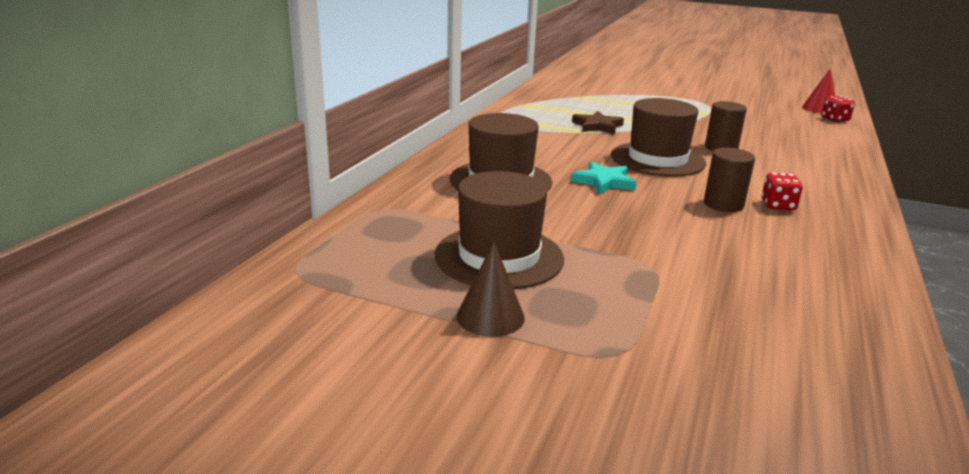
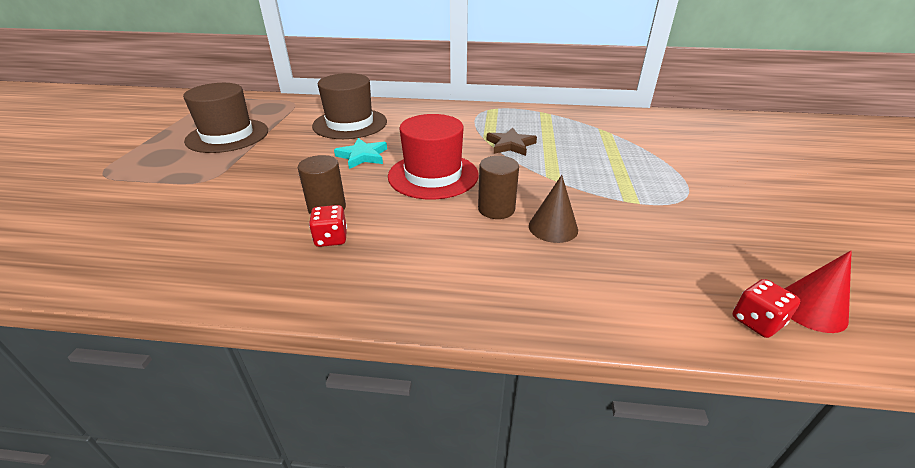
camera: 75 degrees right, 10 degrees up
brown cone [456,242,525,337] -> brown cone moved to [529,175,578,243]
brown hat [611,98,706,176] -> red hat [388,114,479,199]

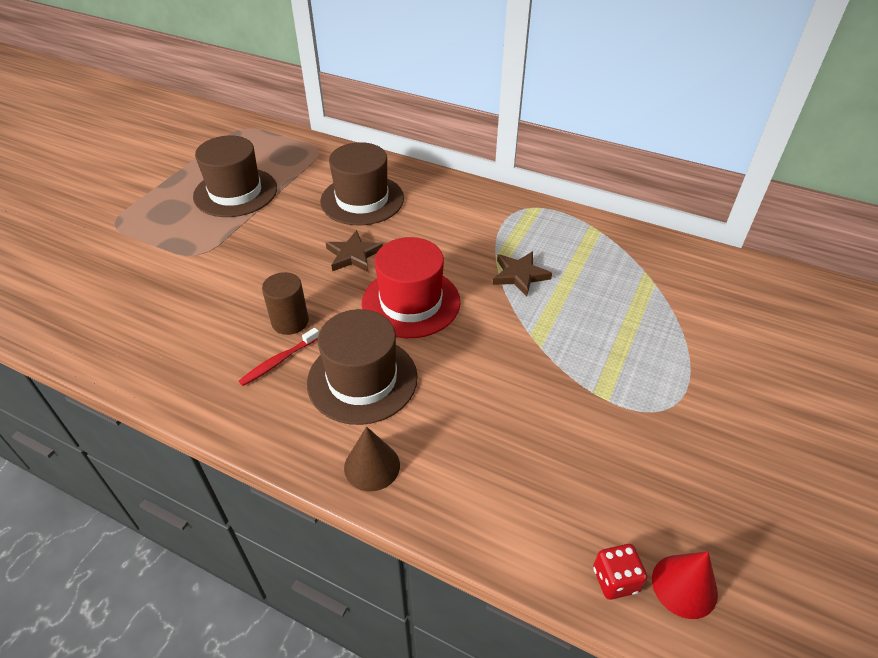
camera: 20 degrees right, 10 degrees up
red dice [309,205,347,247] -> red toothbrush [239,328,319,386]
turquoise star [334,138,387,169] -> brown star [326,230,383,272]
brown cylinder [478,156,519,219] -> none
brown cone [529,175,578,243] -> brown cone moved to [344,427,400,491]
none -> brown hat [307,309,418,425]

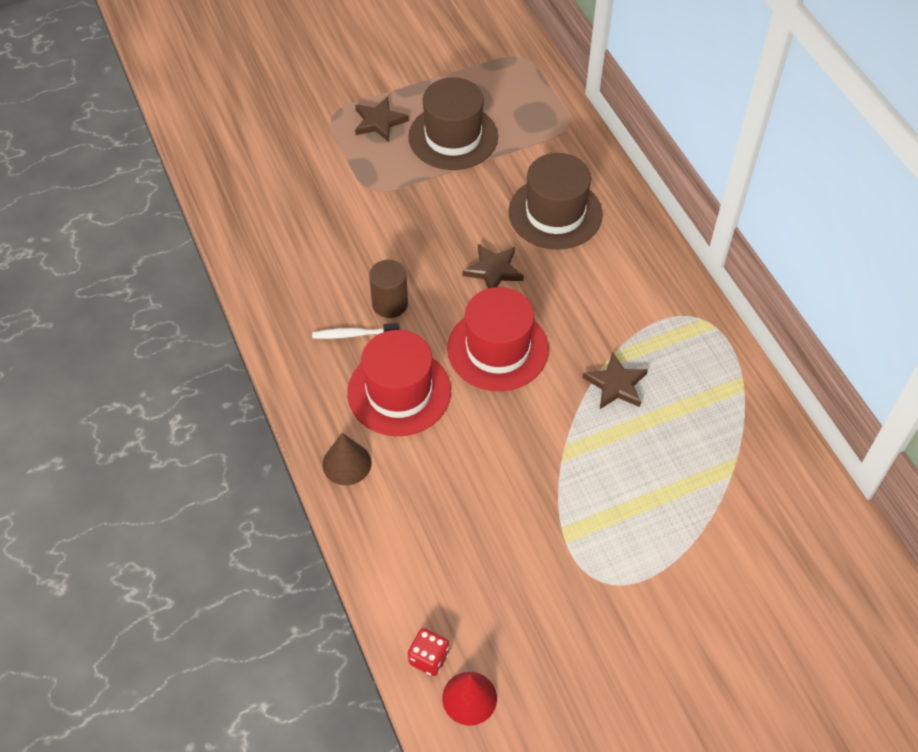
camera: 40 degrees right, 10 degrees up
red toothbrush [239,328,319,386] -> white toothbrush [312,323,400,339]
brown hat [307,309,418,425] -> red hat [347,330,451,436]
none -> brown star [355,96,409,142]

